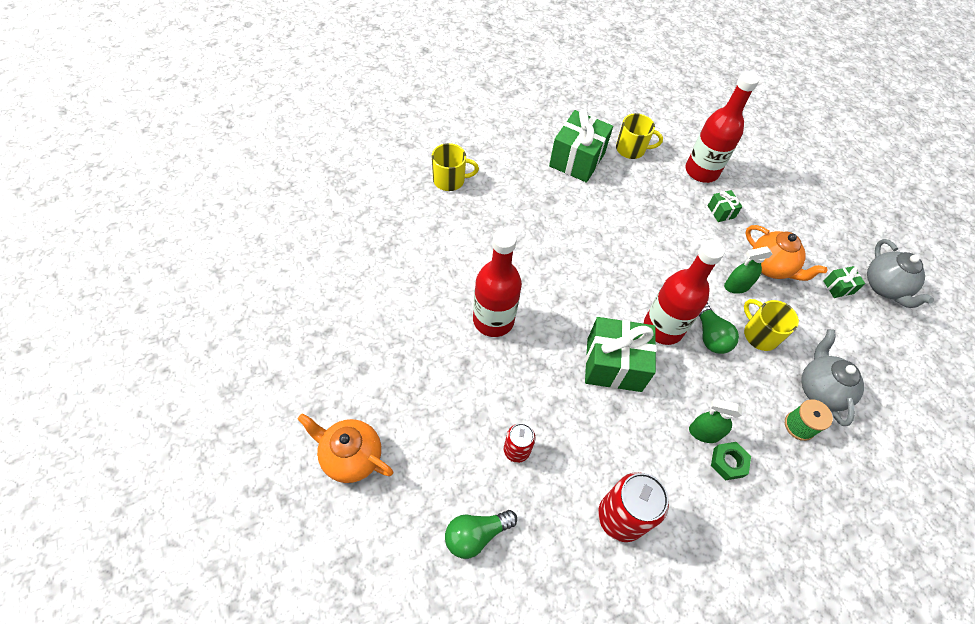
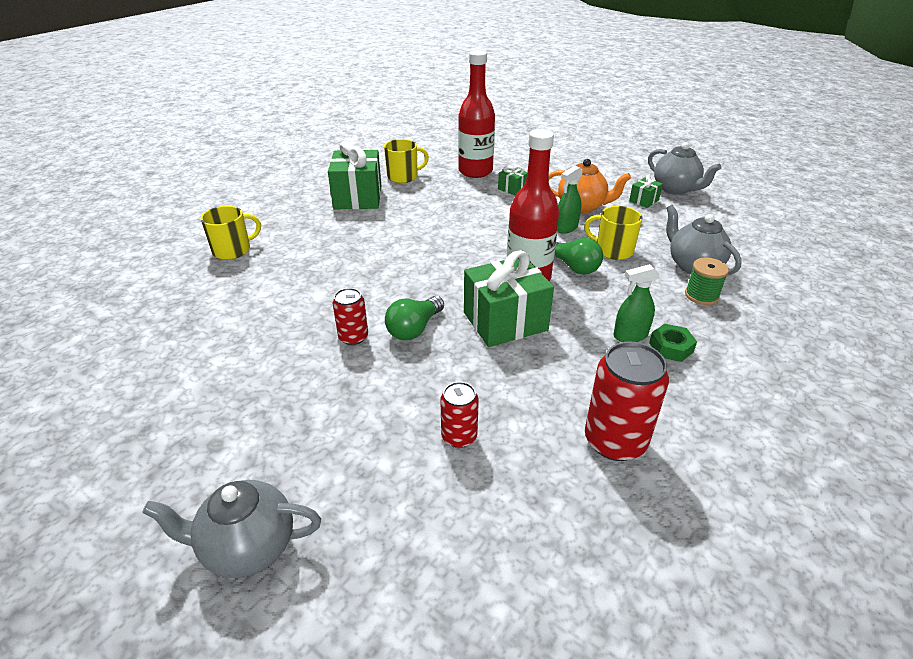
camera: 25 degrees left, 20 degrees down
orange teapot [298,413,393,483] -> grey teapot [142,480,321,578]
green light bulb [445,510,517,559] -> green light bulb moved to [385,296,444,340]
red bottle [473,229,522,337] -> red can [333,288,368,345]

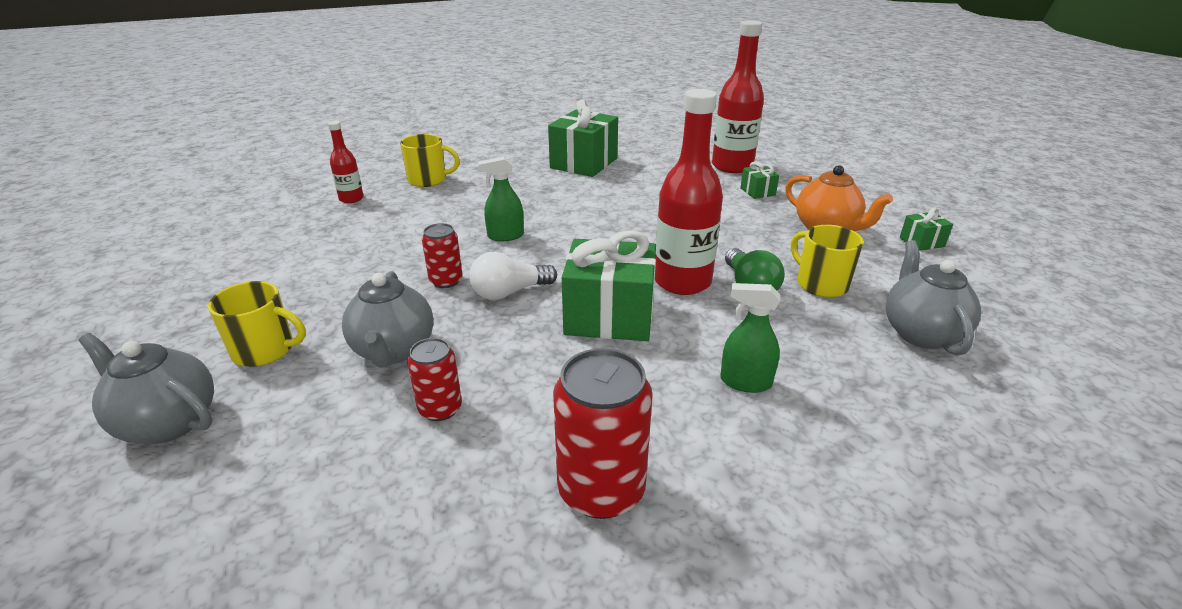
camera: 30 degrees right, 5 degrees down
yellow mug [384,139,429,183] -> yellow mug moved to [208,281,306,367]
green light bulb [385,296,444,340] -> white light bulb [469,252,557,300]
green spray bottle [557,166,583,234] -> green spray bottle moved to [478,157,524,241]
grey teapot [648,142,722,195] -> grey teapot moved to [342,271,433,368]
green nut [649,324,697,362] -> none
green spool [685,257,729,305] -> none
none -> red bottle [328,121,364,203]

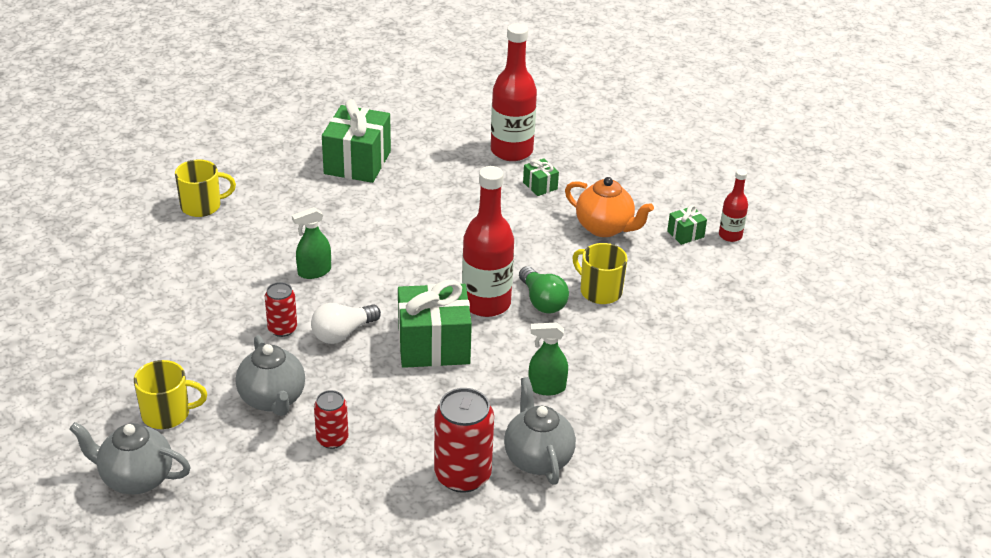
camera: 15 degrees left, 5 degrees up
red bottle [328,121,364,203] -> red bottle moved to [719,169,748,242]
grey teapot [886,240,981,356] -> grey teapot moved to [504,377,576,485]

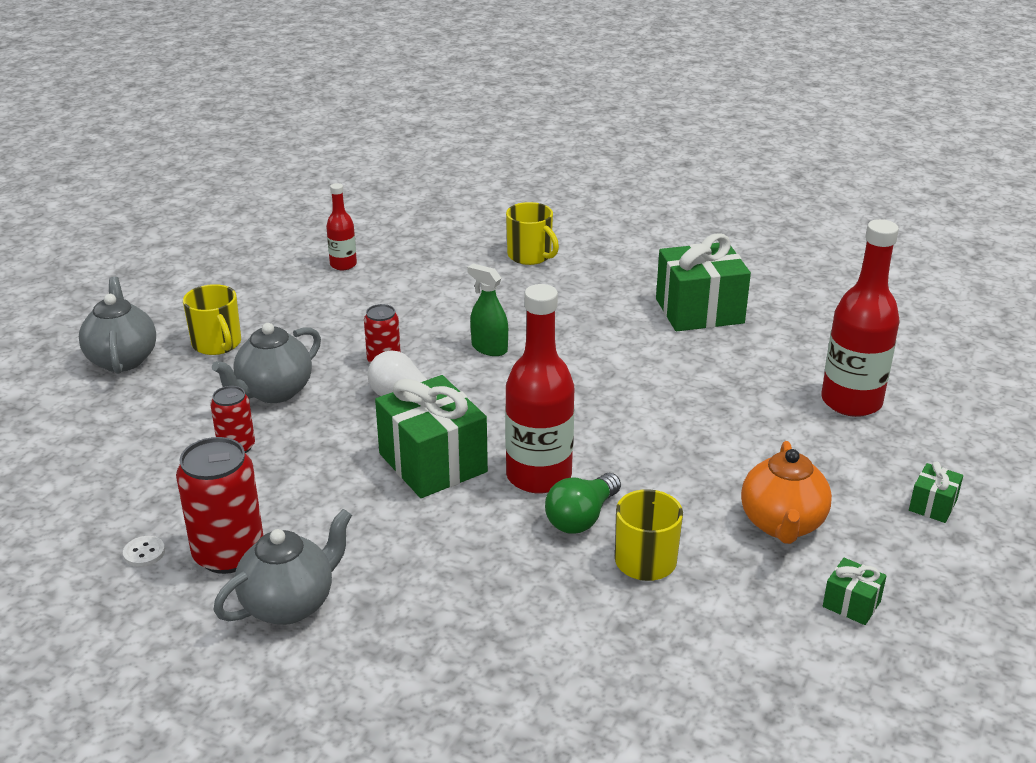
camera: 65 degrees right, 5 degrees down
green gift [523,158,559,196] -> green gift moved to [909,462,963,523]
green spray bottle [528,323,568,395] -> none
red bottle [719,169,748,242] -> red bottle moved to [326,183,357,270]
none -> white button [123,536,165,567]

